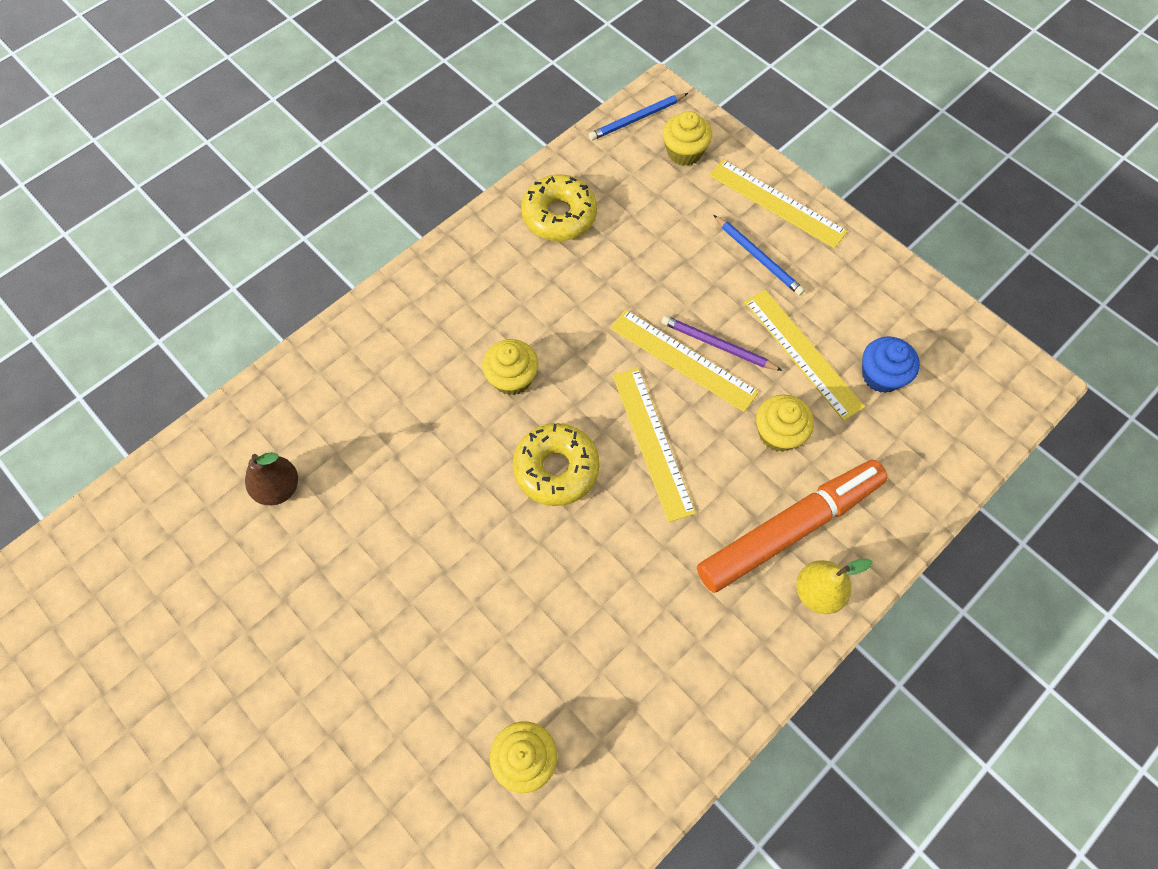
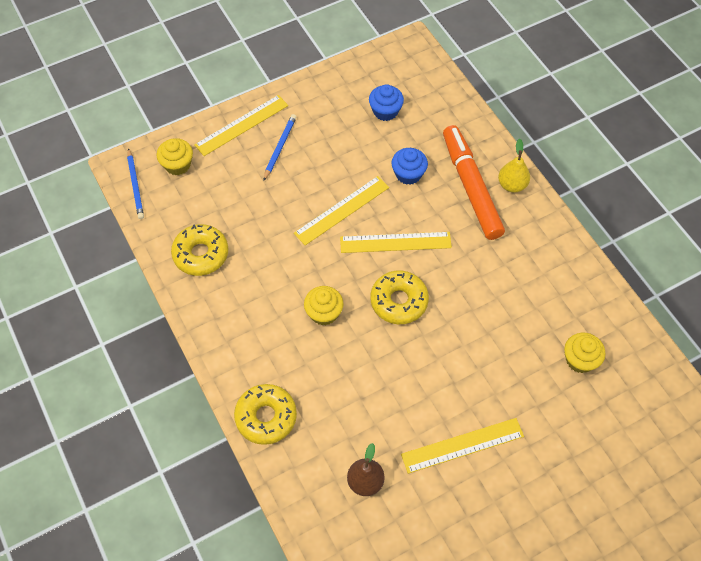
camera: 75 degrees left, 5 degrees down
purple pencil [661,316,783,371] -> none
blue pencil [714,215,805,296] -> blue pencil turned 45 degrees counterclockwise [264,114,297,180]
yellow ruler [744,290,865,421] -> yellow ruler moved to [401,418,524,474]
yellow cupcake [756,394,814,452] -> blue cupcake [392,148,428,185]
none -> yellow donut [234,384,297,445]

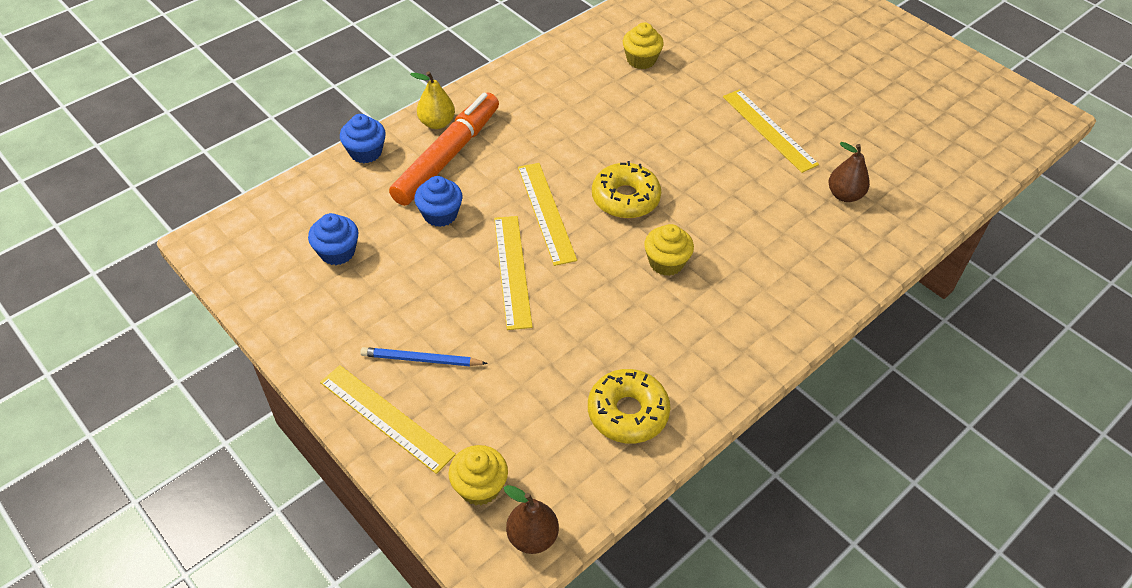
camera: 105 degrees left, 10 degrees down
blue pencil [127,148,144,219] -> brown pear [504,485,559,554]
yellow donut [234,384,297,445] -> none
yellow ruler [294,176,389,245] -> yellow ruler turned 45 degrees clockwise [494,216,533,330]
orange marker [443,125,505,240] -> orange marker turned 150 degrees clockwise [389,93,499,206]
none -> blue cupcake [340,114,386,163]

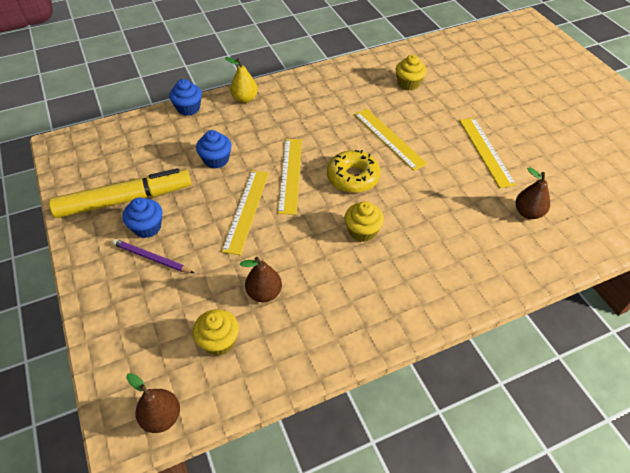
camera: 20 degrees right, 0 degrees up
blue cupcake [308,213,358,265] -> blue cupcake moved to [123,197,162,238]
yellow ruler [320,365,456,474] -> yellow ruler moved to [354,109,427,171]
blue pencil [360,347,488,366] -> purple pencil [112,239,194,273]
orange marker [389,93,499,206] -> none
yellow cupcake [448,445,508,505] -> yellow cupcake moved to [193,309,239,356]
yellow donut [588,369,671,443] -> none
none -> yellow marker [49,168,191,218]
none -> brown pear [240,257,282,302]

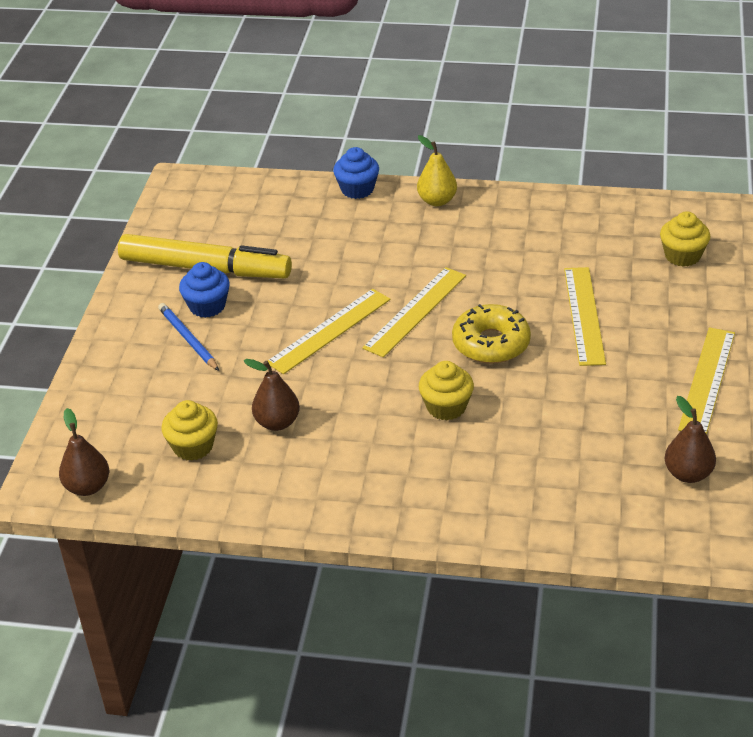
camera: 35 degrees right, 10 degrees down
purple pencil [112,239,194,273] -> blue pencil [158,303,219,371]
blue cupcake [196,130,232,169] -> none

